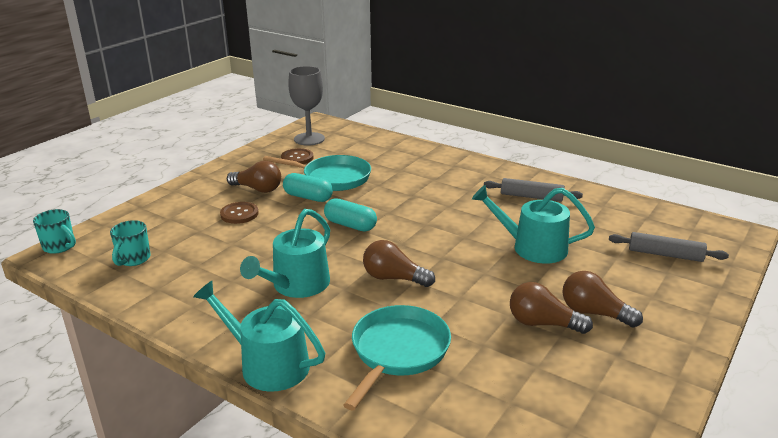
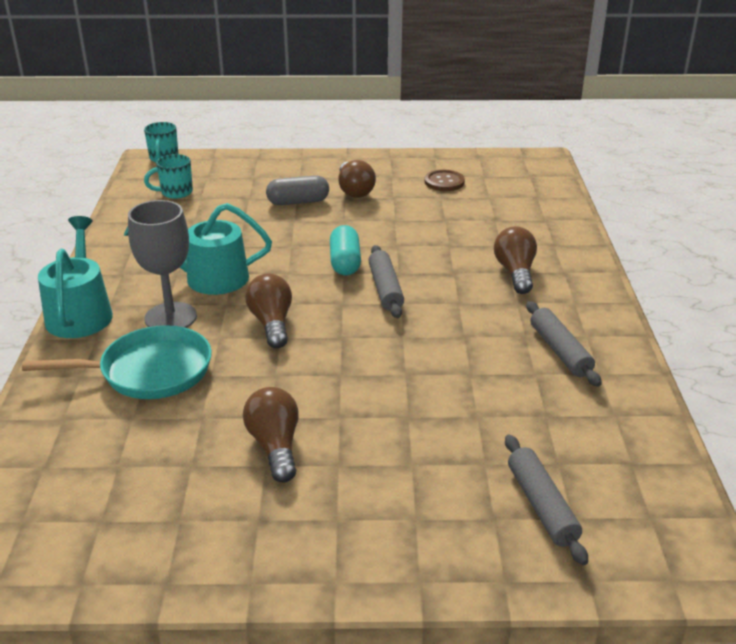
camera: 55 degrees right, 5 degrees up
brown button [220,202,259,224] -> grey capsule [266,175,329,205]
turquoise pan [263,155,371,191] -> none
turquoise capsule [283,173,333,202] -> none
grey goblet [288,66,325,146] -> grey goblet moved to [128,200,197,328]
turquoise watering can [472,185,595,263] -> none
brown light bulb [562,271,643,328] -> brown light bulb moved to [494,226,537,294]
none -> grey rolling pin [368,245,404,318]

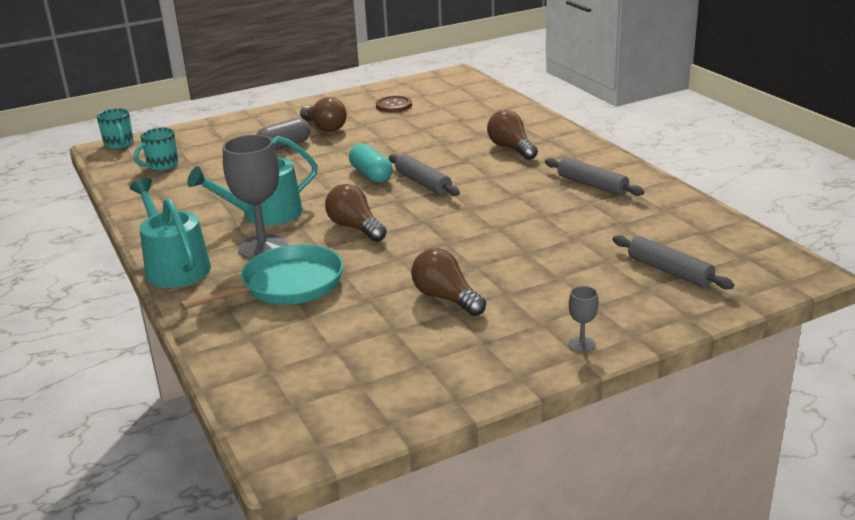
camera: 25 degrees left, 5 degrees down
none -> grey goblet [568,286,598,353]

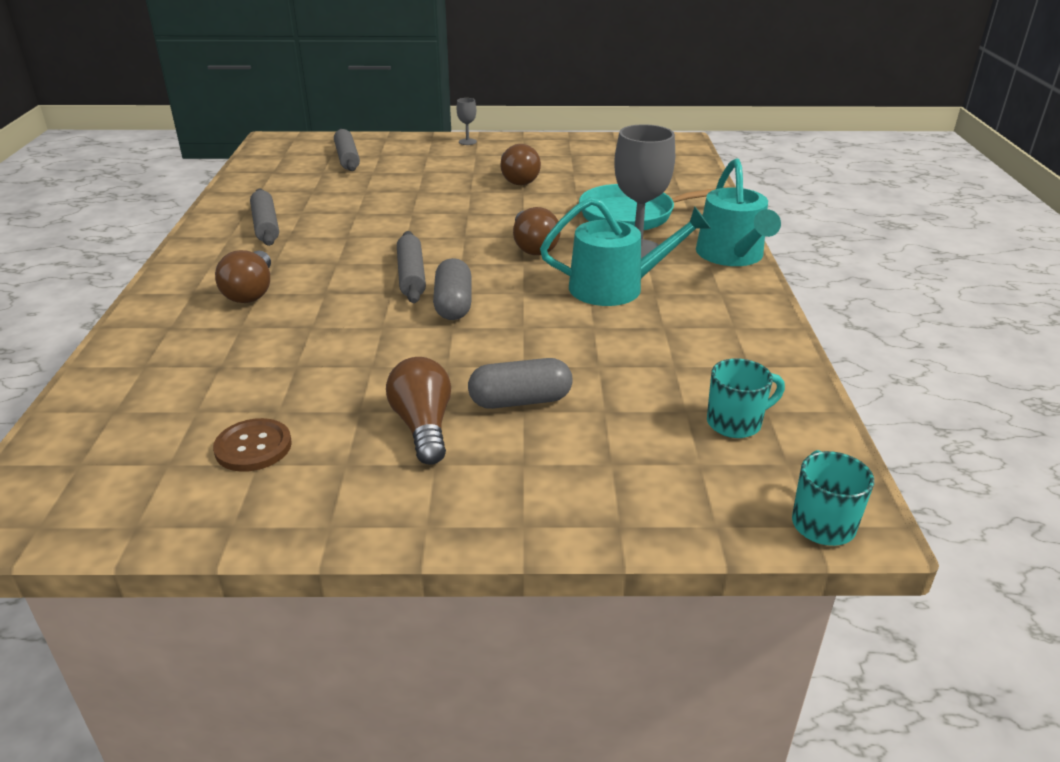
camera: 155 degrees left, 5 degrees up
turquoise capsule [349,143,393,183] -> grey capsule [433,258,472,320]

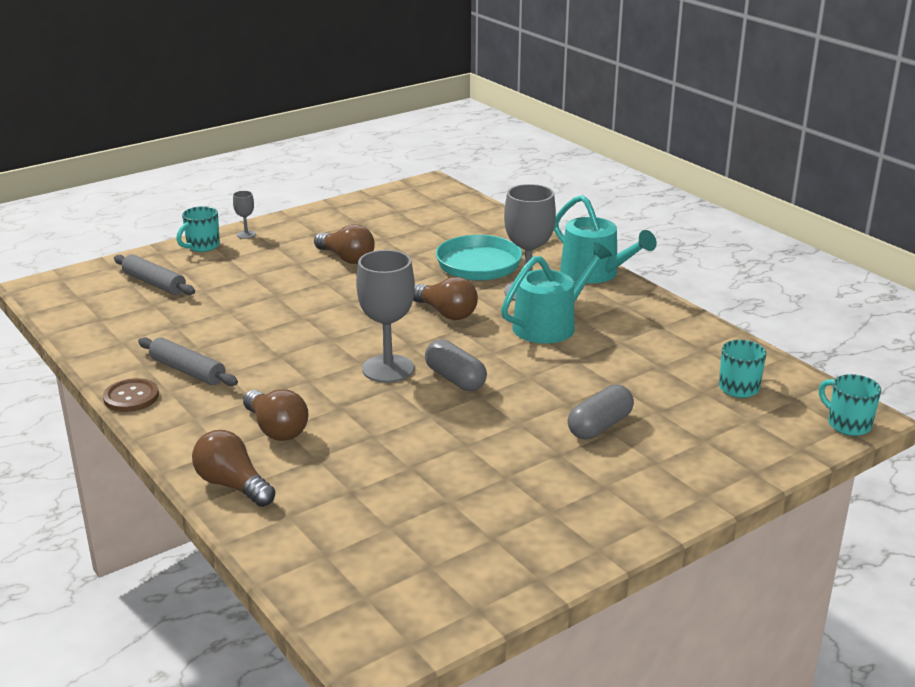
camera: 35 degrees left, 5 degrees down
brown button [213,418,292,472] -> brown button moved to [103,378,159,412]
brown light bulb [386,357,451,465] -> brown light bulb moved to [192,430,275,507]
grey rolling pin [397,231,426,303] -> grey goblet [356,250,415,383]
none -> turquoise mug [176,206,220,252]

